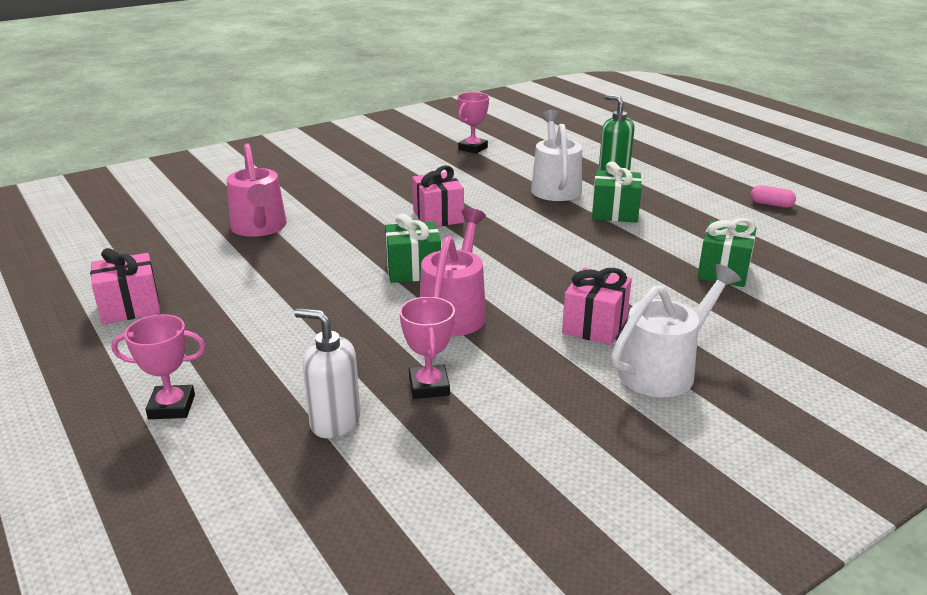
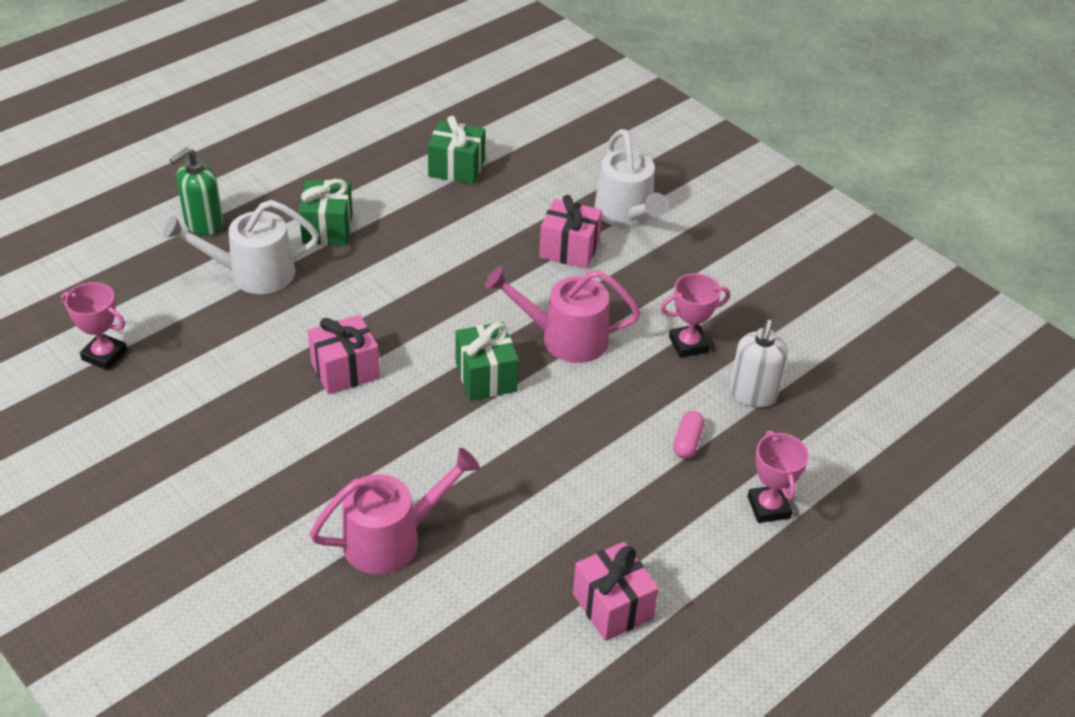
camera: 100 degrees left, 15 degrees up
white watering can [611,264,741,397] -> white watering can turned 150 degrees counterclockwise [594,129,668,228]
pink capsule [751,185,796,208] -> pink capsule moved to [673,411,705,458]

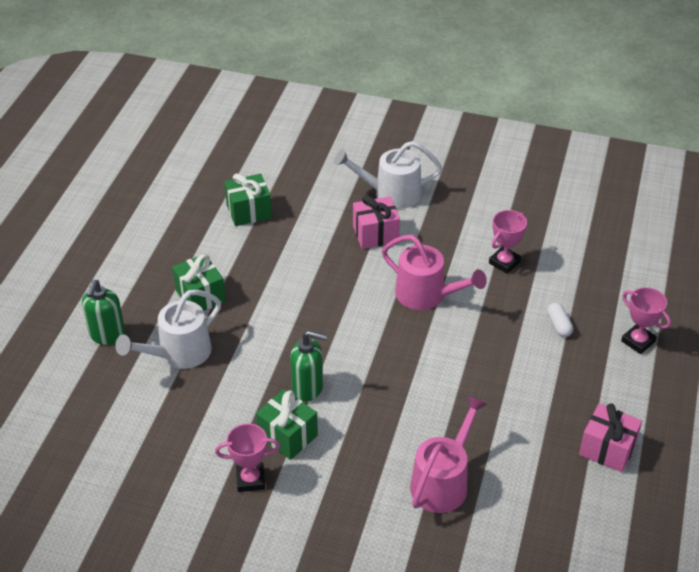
camera: 30 degrees left, 0 degrees up
pink trophy [61,282,127,370] -> pink trophy moved to [215,424,280,492]
pink gift [308,315,380,394] -> green soap dispenser [290,331,327,402]
green gift [455,322,519,401] -> green gift moved to [256,389,318,460]
pink watering can [485,267,641,363] -> pink watering can turned 120 degrees counterclockwise [382,235,487,310]
white watering can [594,129,668,228] -> white watering can turned 135 degrees clockwise [334,141,442,209]
pink capsule [673,411,705,458] -> white capsule [547,303,573,337]
white soap dispenser [729,320,787,407] -> none

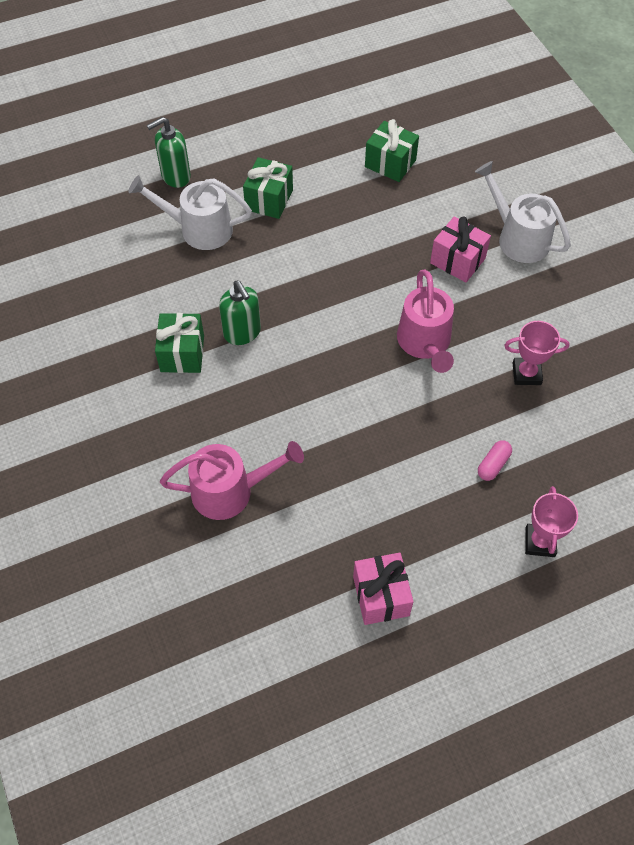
camera: 50 degrees right, 15 degrees up
pink trophy [215,424,280,492] -> none
white capsule [547,303,573,337] -> pink capsule [478,440,512,481]

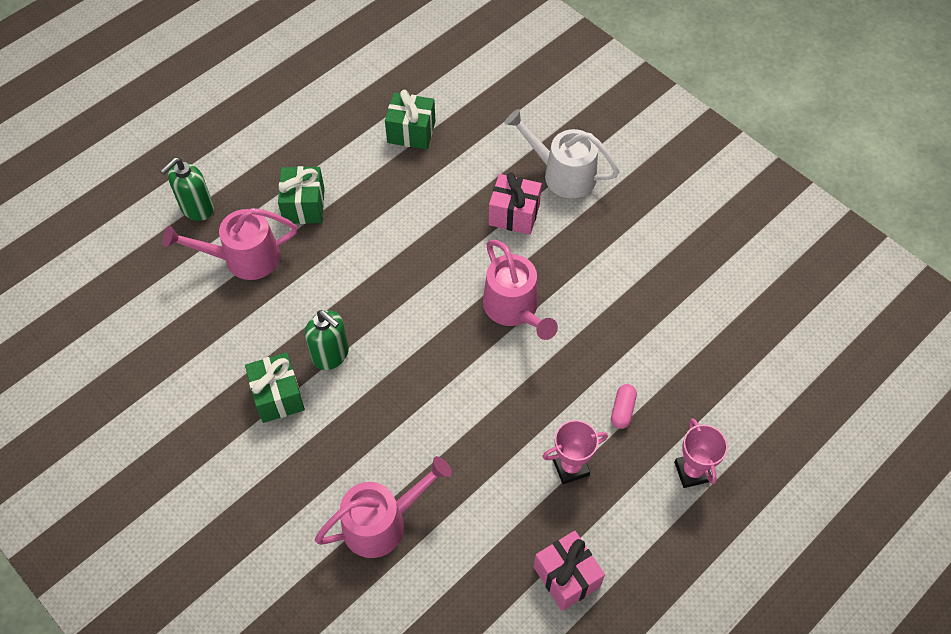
camera: 20 degrees left, 0 degrees up
white watering can [128,175,252,250] -> pink watering can [163,208,297,280]
pink trophy [504,321,570,385] -> pink trophy moved to [542,420,608,484]

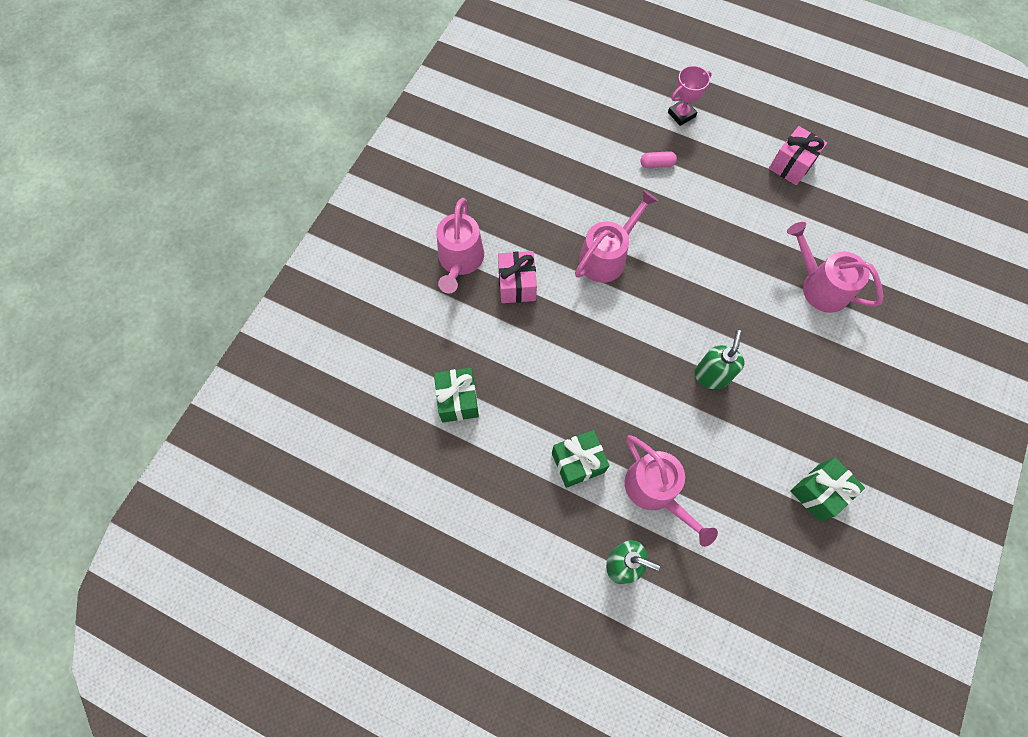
camera: 110 degrees left, 10 degrees up
green gift [245,352,305,423] -> green gift moved to [791,457,865,521]
white watering can [505,109,619,198] -> pink watering can [436,198,484,294]
pink trophy [542,420,608,484] -> none

